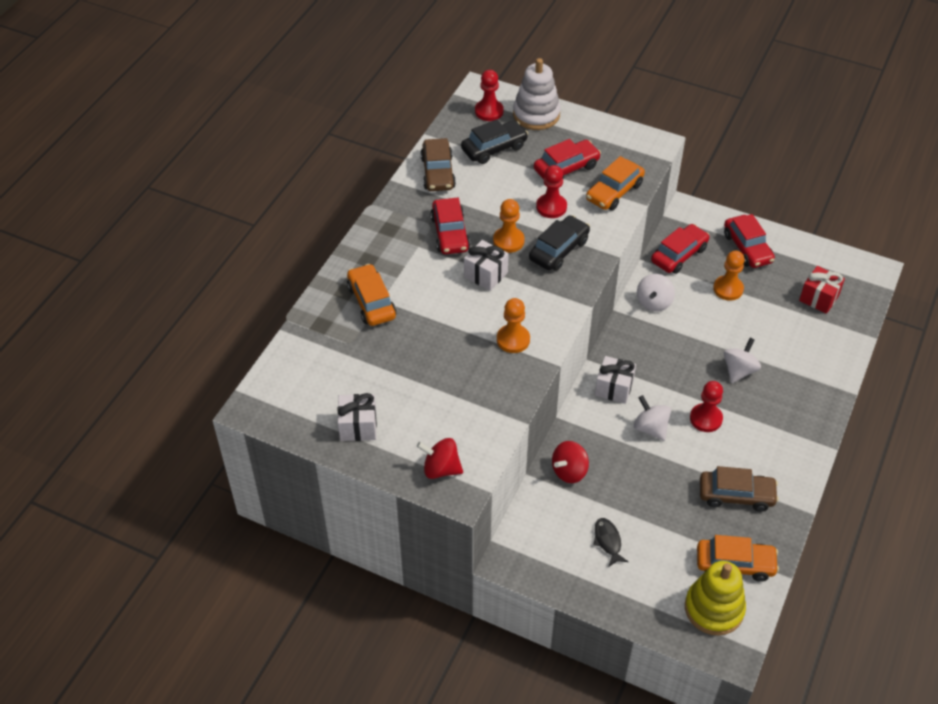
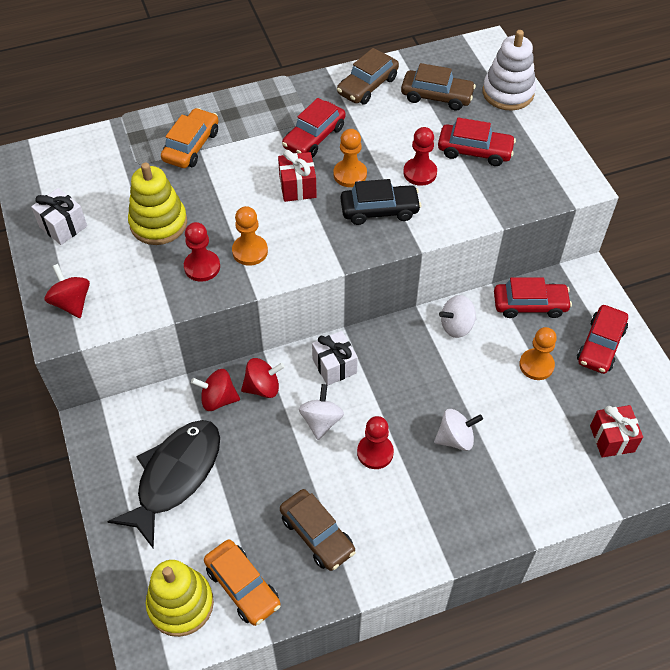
camera: 45 degrees right, 5 degrees up
black car [461,119,528,164] -> brown car [401,63,476,111]
white gift [464,240,509,291] -> red gift [278,150,317,202]
red pawn [475,70,504,121] -> red pawn moved to [184,222,220,282]
orange car [586,156,645,210] -> none
black fish [593,518,629,566] -> black fish [107,420,220,549], size x2.42
none -> yellow stacking toy [128,163,187,245]
none -> red spinning top [241,358,285,398]

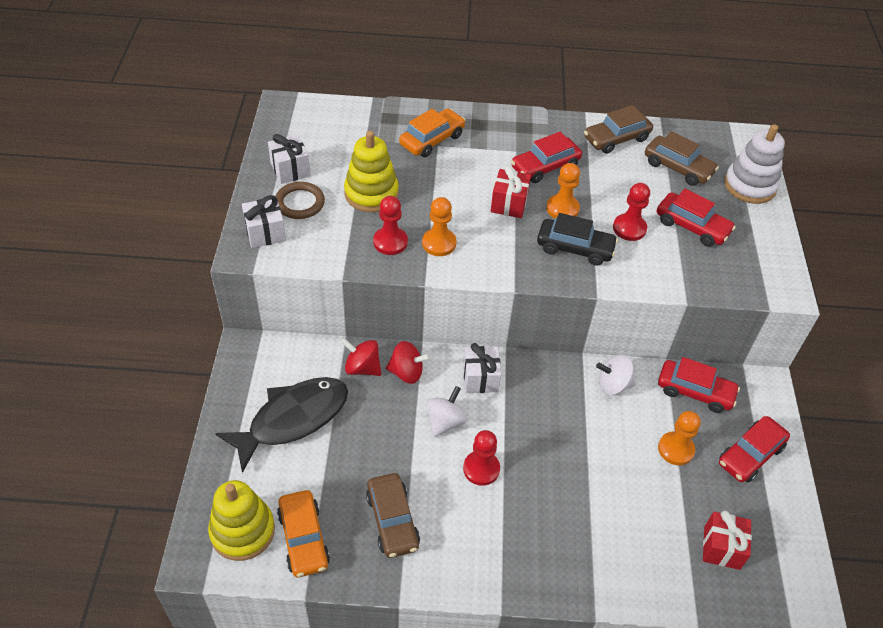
camera: 20 degrees right, 5 degrees down
red spinning top [45,264,90,318] -> white gift [242,195,286,248]
white spinning top [434,409,483,451] -> none
none -> brown ring [276,182,325,219]

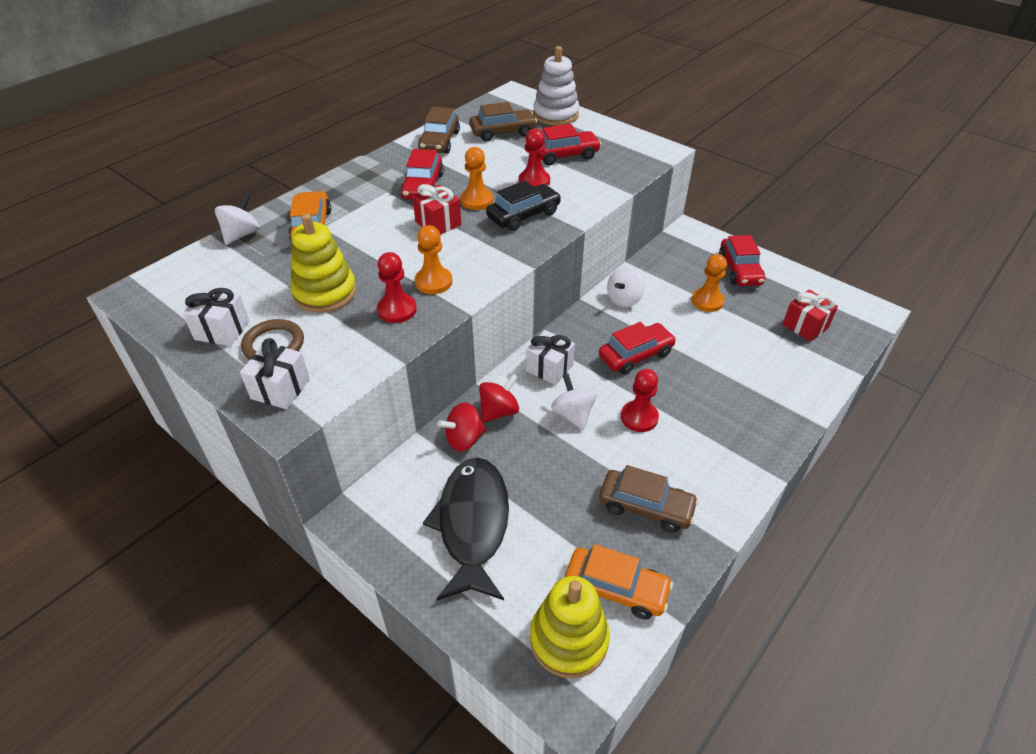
camera: 50 degrees left, 5 degrees down
red car [658,357,740,413] -> red car moved to [599,322,676,374]
none -> white spinning top [215,194,259,245]

